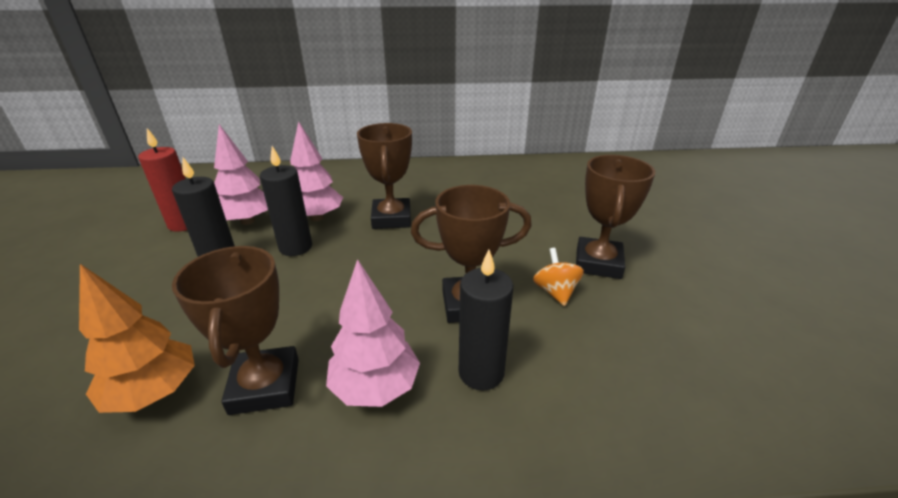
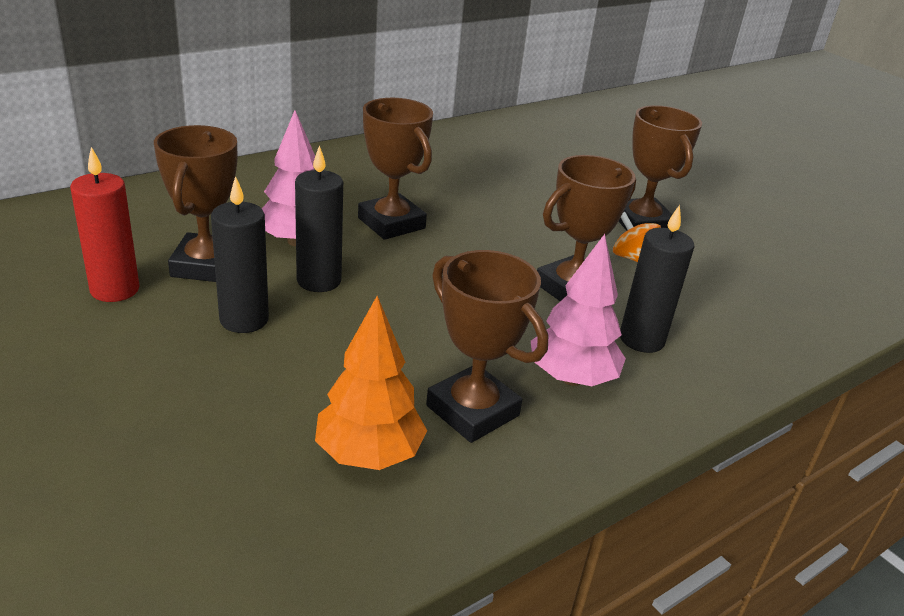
camera: 35 degrees left, 0 degrees up
pink tree [214,124,268,225] -> brown trophy [154,125,237,282]

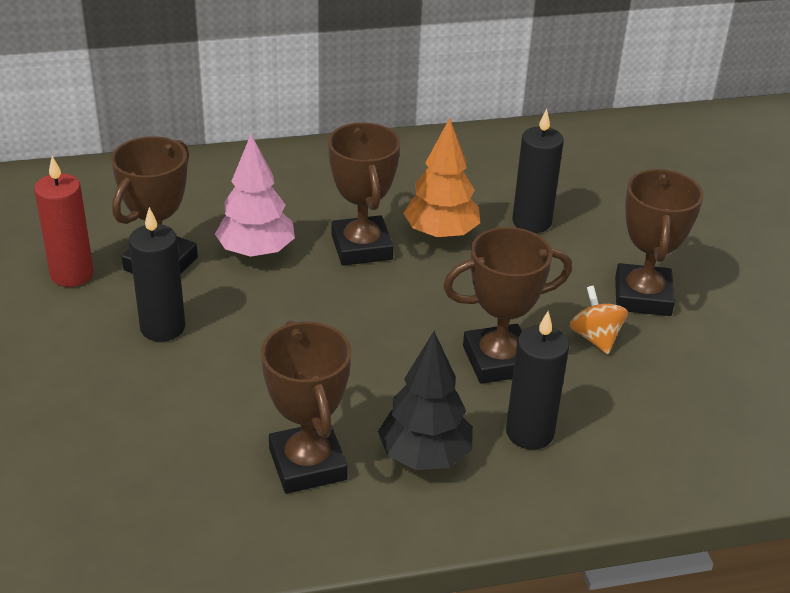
camera: 25 degrees right, 5 degrees up
black candle [295,145,343,292] -> black candle moved to [512,109,564,233]
orange tree [315,296,427,470] -> orange tree moved to [403,118,480,240]
pink tree [531,234,626,386] -> black tree [378,331,473,470]

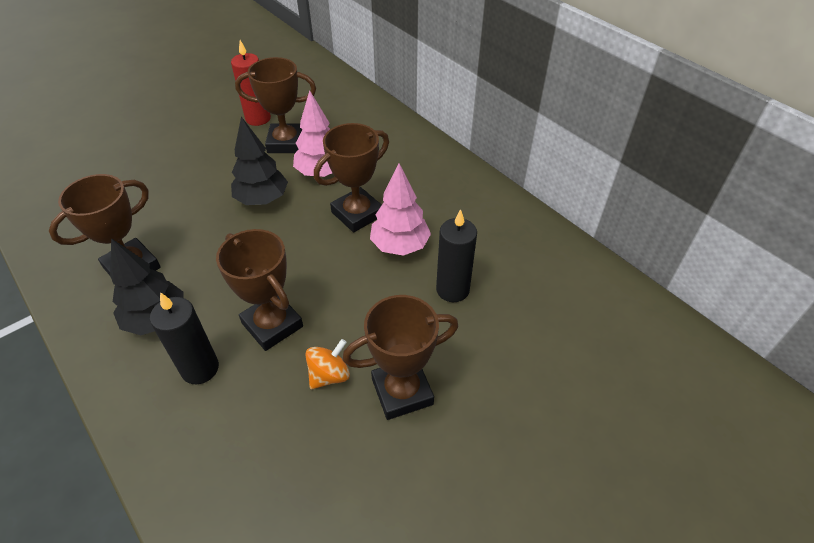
camera: 65 degrees right, 10 degrees up
black candle [129,207,185,342] -> none
orange tree [403,118,480,240] -> pink tree [370,163,431,256]
none -> black tree [231,117,288,205]

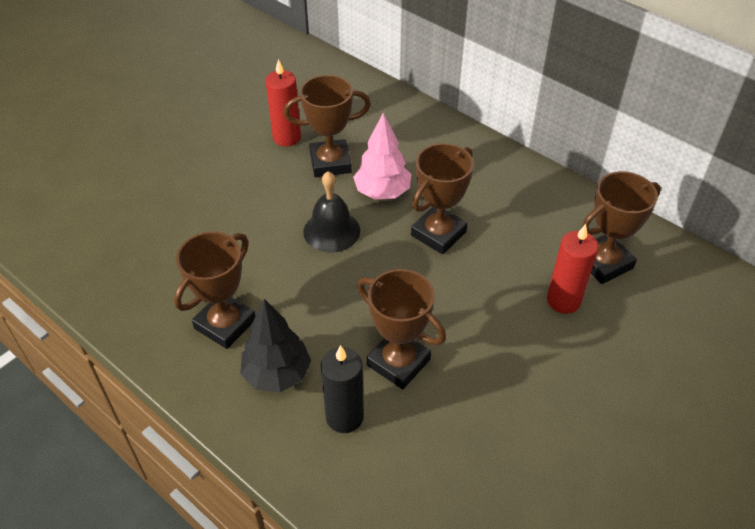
camera: 10 degrees left, 0 degrees up
black tree [231,117,288,205] -> black bell [303,171,360,253]
orange spinning top [306,339,350,389] -> none
brown trophy [342,295,458,420] -> brown trophy moved to [582,171,661,284]
pink tree [370,163,431,256] -> none
black candle [436,209,477,302] -> red candle [547,224,598,314]

